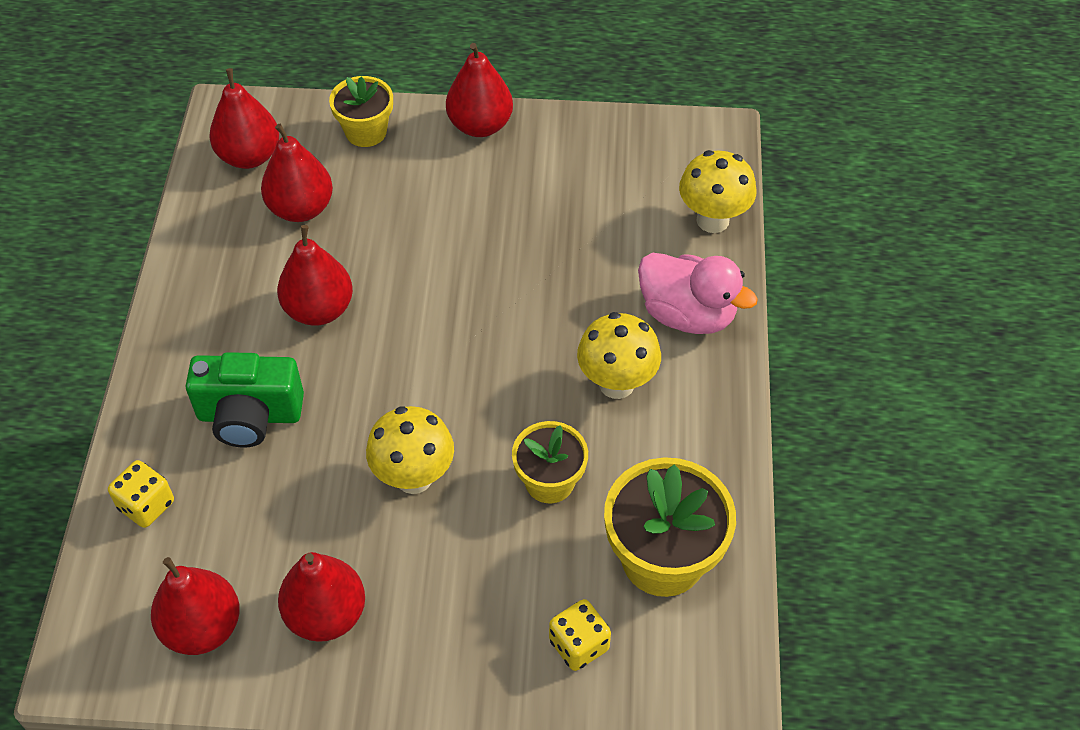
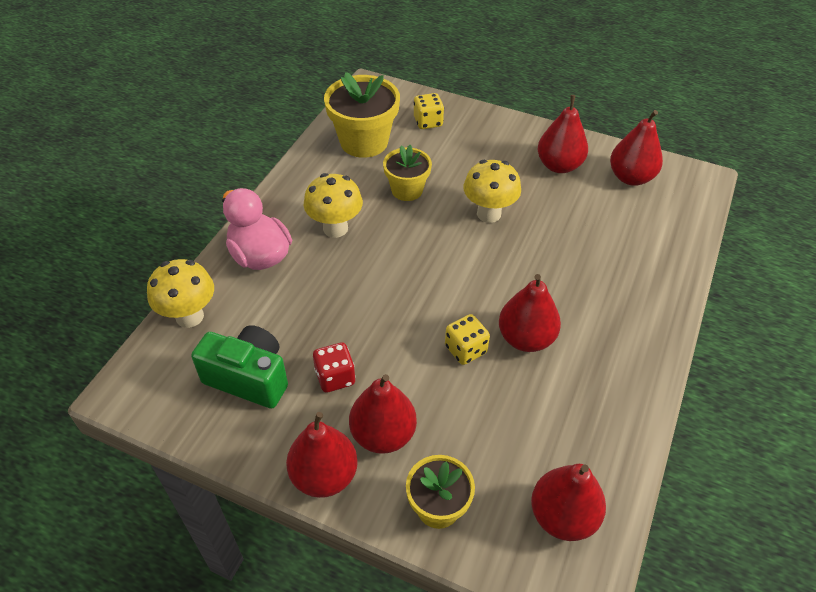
camera: 160 degrees left, 5 degrees down
yellow dice [108,460,174,528] -> yellow dice moved to [445,314,490,365]
green camera [186,352,304,448] -> green camera moved to [191,325,288,409]
red pear [261,124,333,222] -> red pear moved to [349,374,417,454]
none -> red dice [313,342,356,393]

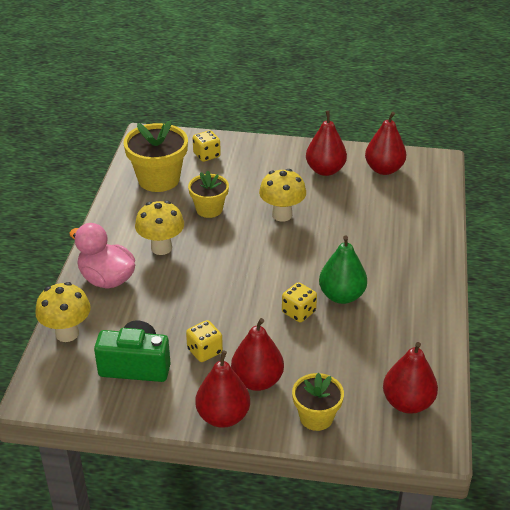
camera: 15 degrees left, 10 degrees down
red dice [313,342,356,393] -> yellow dice [186,320,223,362]
red pear [499,274,561,352] -> green pear [319,236,367,304]

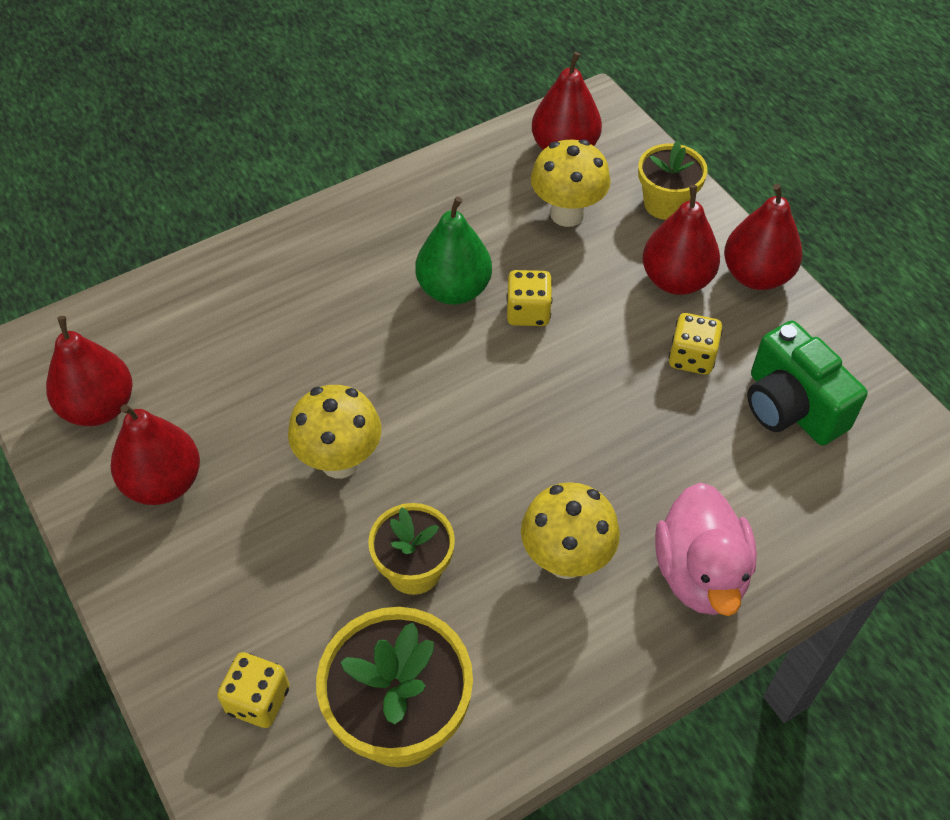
camera: 130 degrees left, 15 degrees up
yellow mushroom [35,282,91,342] -> yellow mushroom moved to [531,139,611,227]

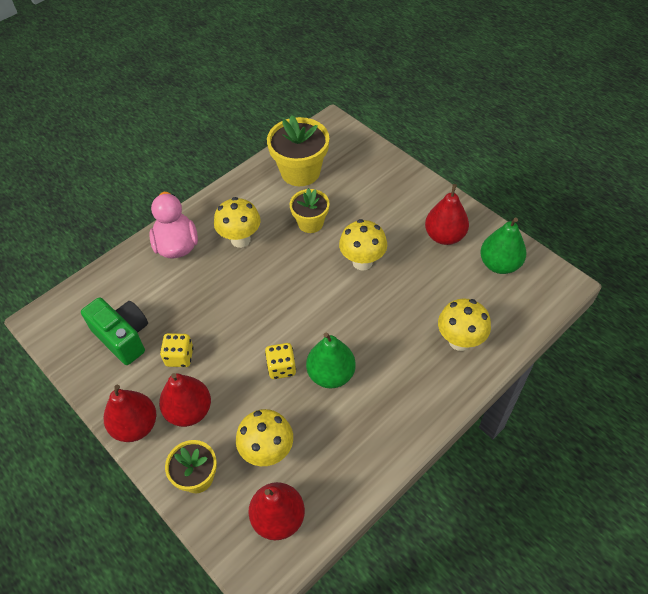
camera: 170 degrees right, 0 degrees up
red pear [46,316,133,426] -> green pear [480,218,526,274]
yellow dice [217,652,290,728] -> none
none -> yellow mushroom [438,299,491,351]

